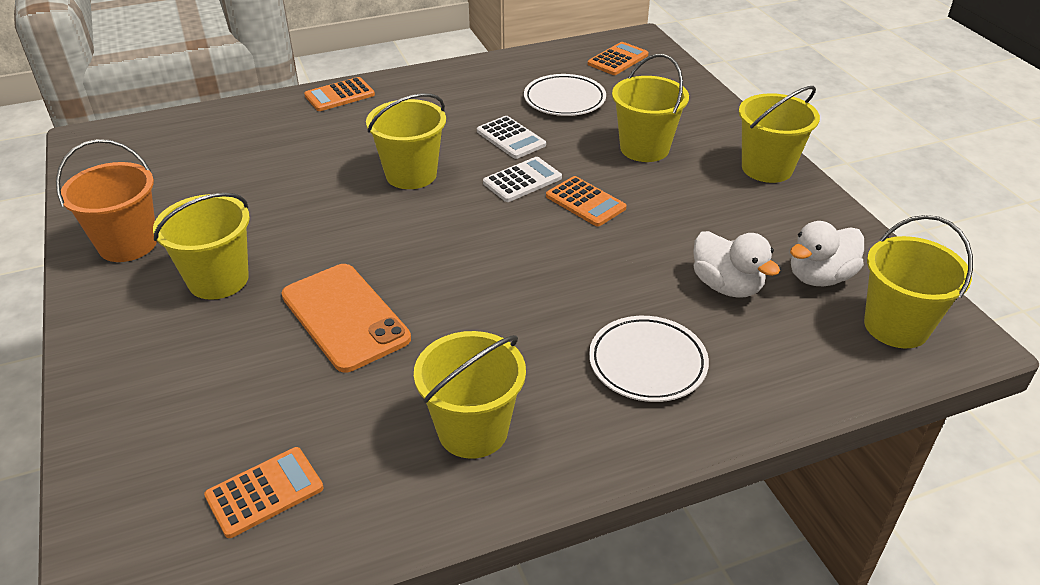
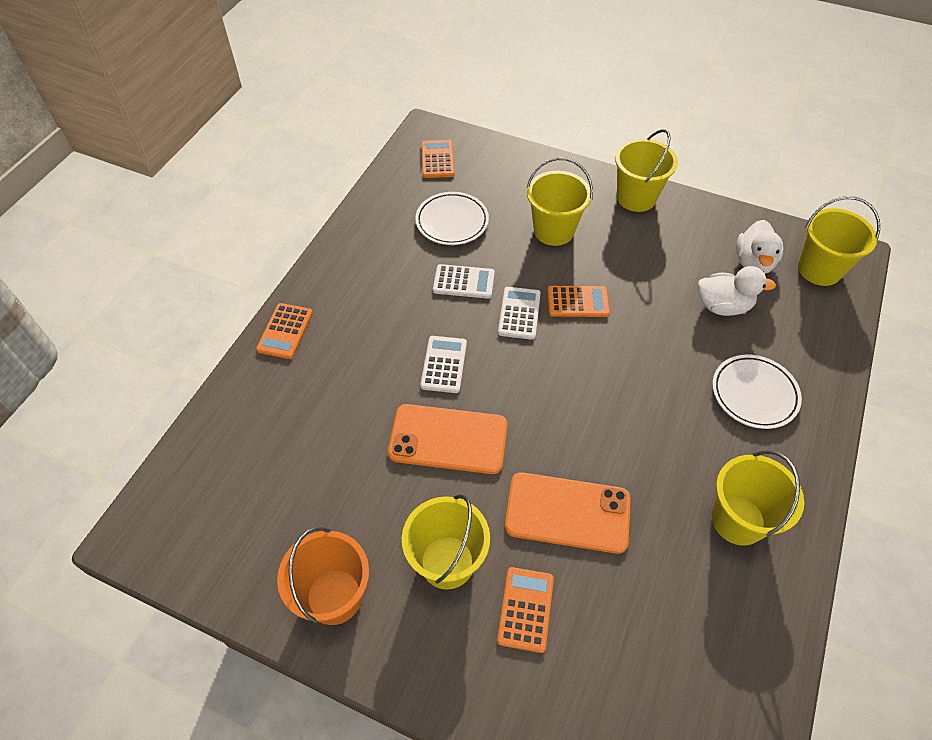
camera: 45 degrees left, 15 degrees up
orange calculator [204,447,324,538] -> orange calculator moved to [497,567,554,653]
yellow bucket [366,93,446,189] -> white calculator [420,336,467,393]
none -> orange phone [388,404,508,474]

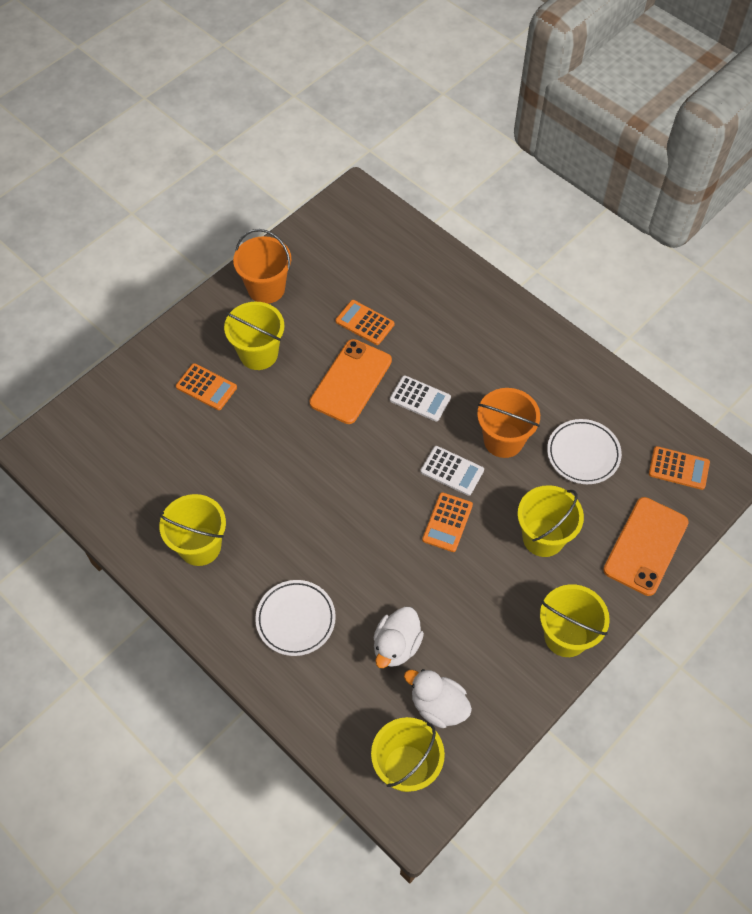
camera: 110 degrees right, 5 degrees up
orange calculator [256,303,313,359] -> orange calculator moved to [336,300,394,345]
white calculator [433,264,495,299] -> orange bucket [477,388,540,458]
orange phone [505,472,631,554] -> orange phone moved to [603,497,689,596]

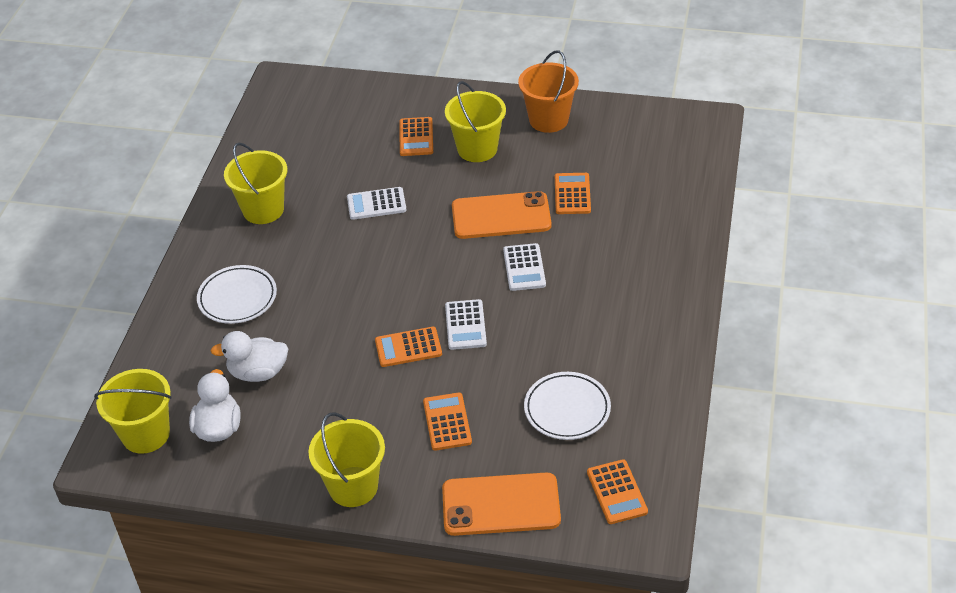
camera: 60 degrees right, 15 degrees down
orange bucket [477,388,540,458] -> none
yellow bucket [517,485,584,557] -> orange calculator [423,392,472,451]
none -> white calculator [347,187,407,220]

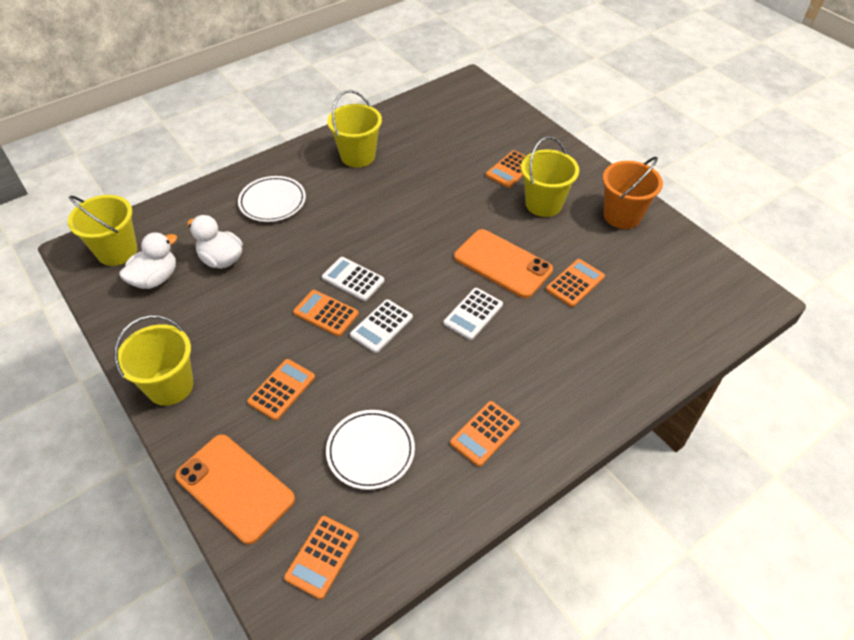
camera: 40 degrees right, 5 degrees up
white calculator [347,187,407,220] -> white calculator moved to [322,257,384,301]
none -> orange calculator [450,401,520,467]

